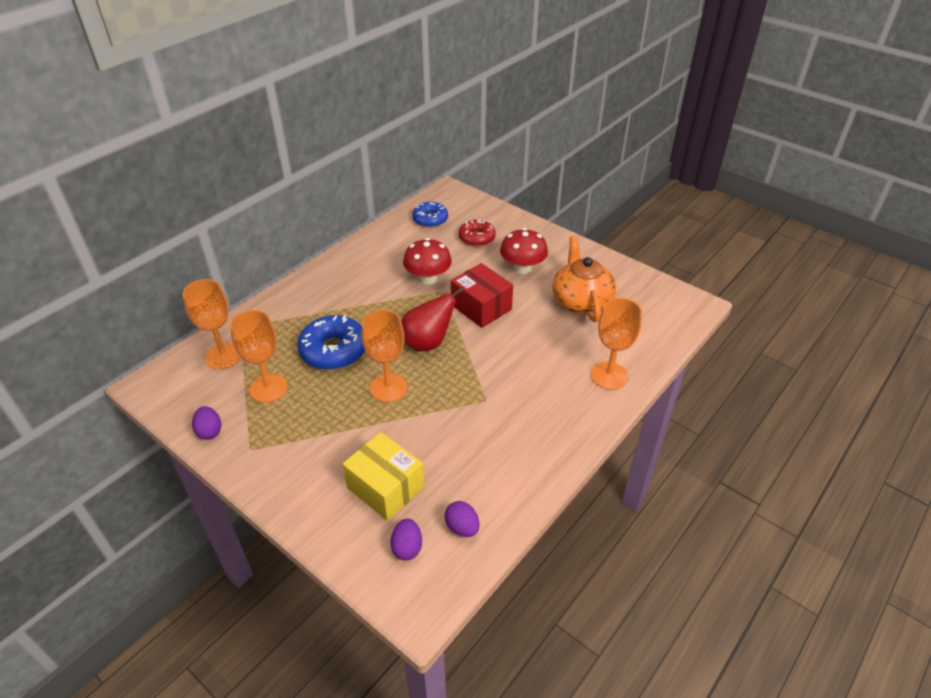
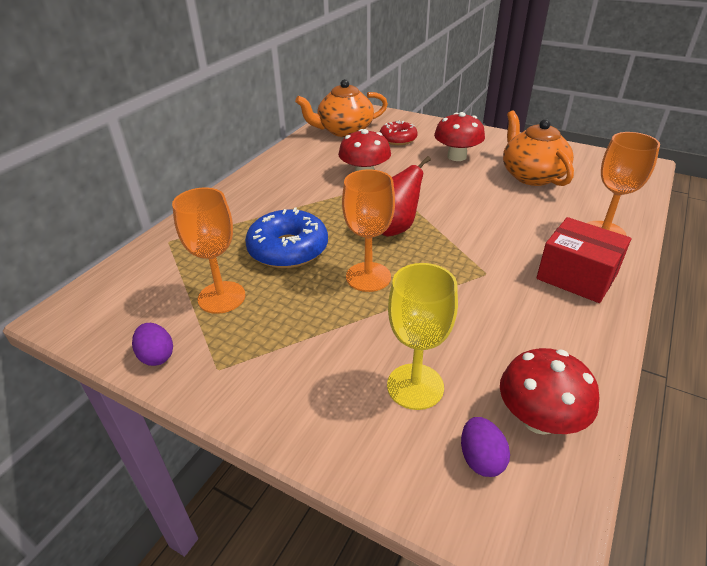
camera: 10 degrees left, 5 degrees down
orange goblet [183,279,241,369] -> none
yellow box [342,432,424,521] -> yellow goblet [387,263,458,410]
blue donut [412,202,448,228] -> orange teapot [295,79,388,137]
purple egg [444,501,480,537] -> red mushroom [500,348,599,435]
red box [451,263,513,328] -> red box moved to [536,217,631,303]

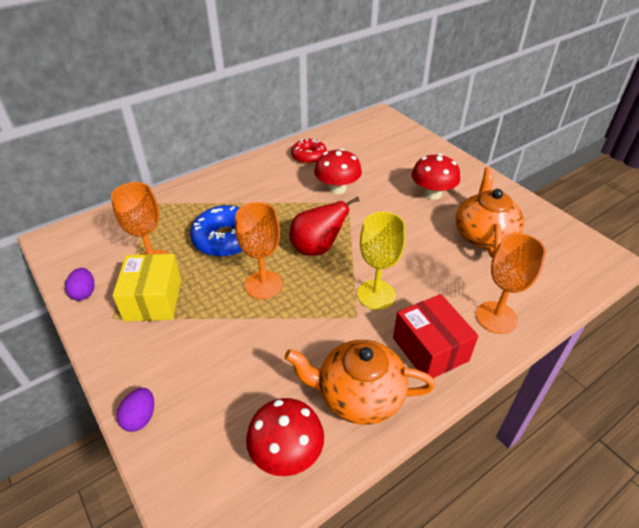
camera: 25 degrees right, 5 degrees up
orange teapot [295,79,388,137] -> orange teapot moved to [284,340,435,425]
red donut [380,121,418,145] -> red donut moved to [291,139,327,164]
yellow goblet [387,263,458,410] -> yellow goblet moved to [357,211,406,310]
purple egg [461,417,510,477] -> purple egg moved to [117,388,154,432]
none -> yellow box [112,254,181,322]

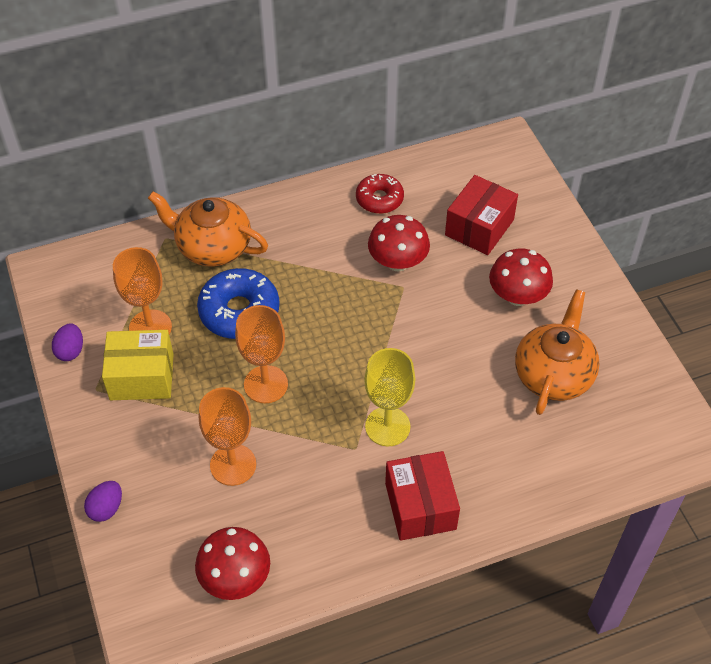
camera: 15 degrees right, 10 degrees up
yellow box [112,254,181,322] -> yellow box turned 75 degrees clockwise [102,330,174,400]
orange teapot [284,340,435,425] -> orange teapot moved to [148,191,268,267]
red pear [289,197,360,256] -> none
orange goblet [476,233,546,334] -> orange goblet moved to [199,387,256,486]
none -> red box [445,175,518,255]

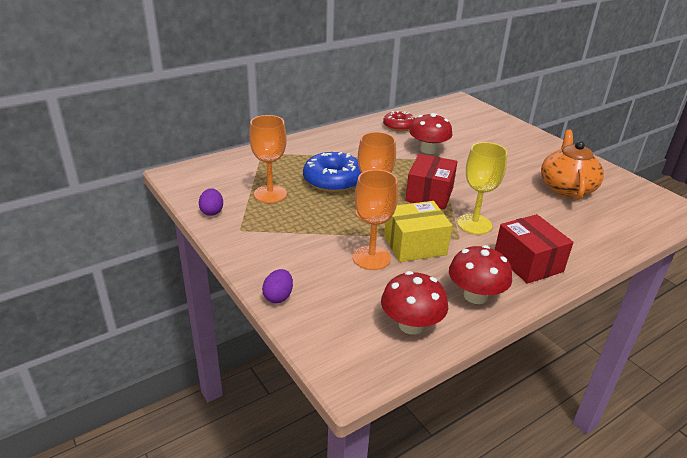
camera: 15 degrees left, 20 degrees down
yellow box [102,330,174,400] -> yellow box moved to [384,201,452,262]
orange teapot [148,191,268,267] -> none
red box [445,175,518,255] -> red box moved to [405,154,458,209]
red mushroom [489,249,553,306] -> red mushroom moved to [449,245,512,304]

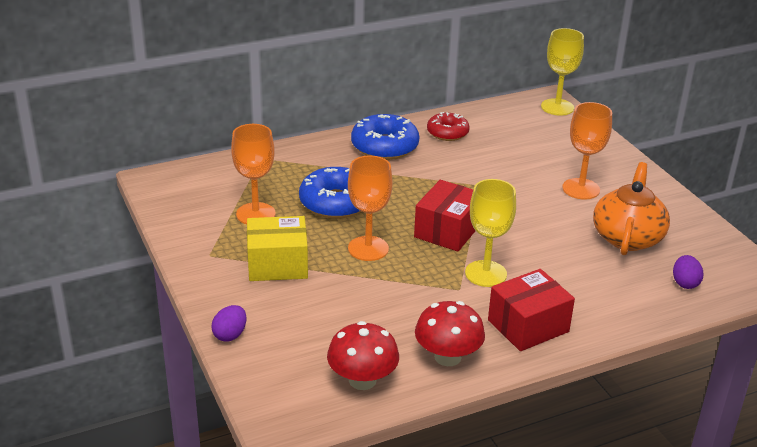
camera: 10 degrees right, 0 degrees up
purple egg [199,188,223,216] -> purple egg moved to [673,255,704,289]
orange goblet [353,170,398,270] -> orange goblet moved to [562,102,612,200]
yellow box [384,201,452,262] -> yellow box moved to [247,216,308,281]
red mushroom [409,113,452,154] -> none
red box [495,214,573,284] -> red box turned 75 degrees clockwise [488,269,575,351]
none -> blue donut [351,114,419,160]
none -> yellow goblet [541,28,584,116]

